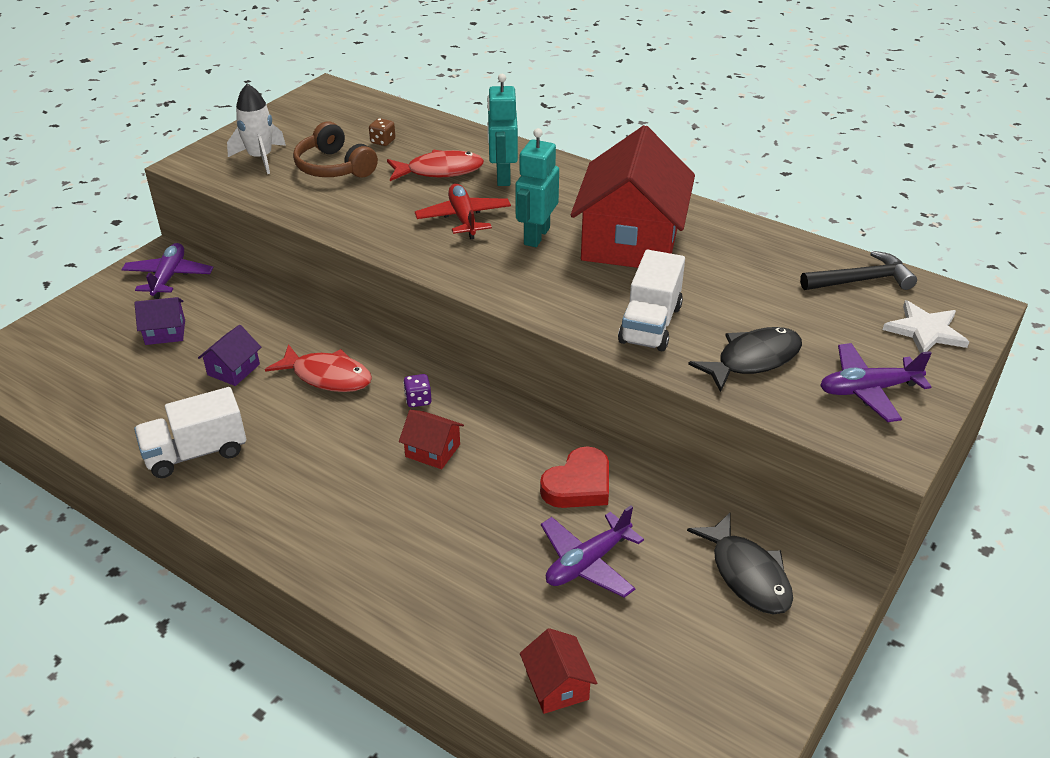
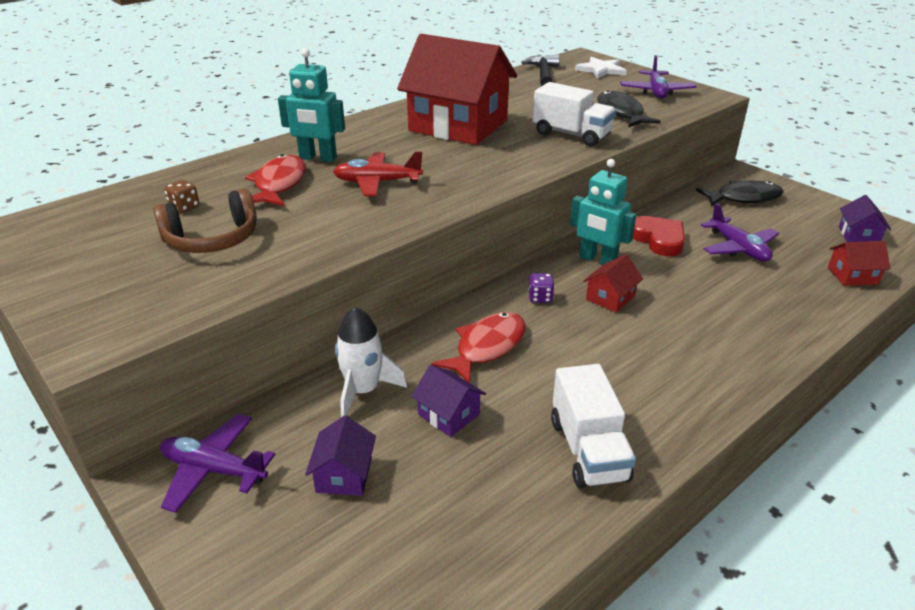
camera: 75 degrees left, 5 degrees down
white rocket [227,83,286,174] -> white rocket moved to [335,307,407,417]
turquoise robot [515,128,559,247] -> turquoise robot moved to [570,159,636,265]
none -> purple house [839,195,891,242]

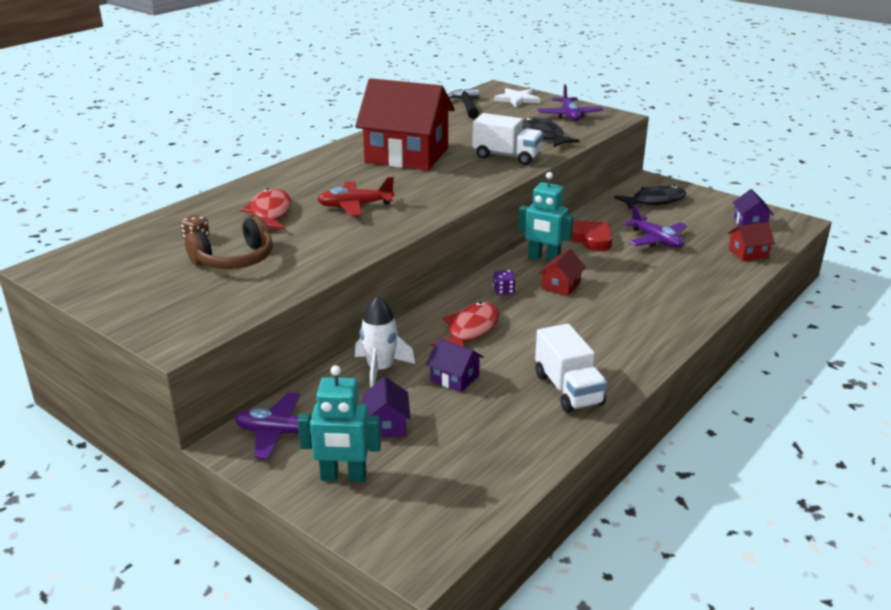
camera: 10 degrees left, 5 degrees down
turquoise robot [278,48,345,162] -> turquoise robot moved to [297,365,381,482]

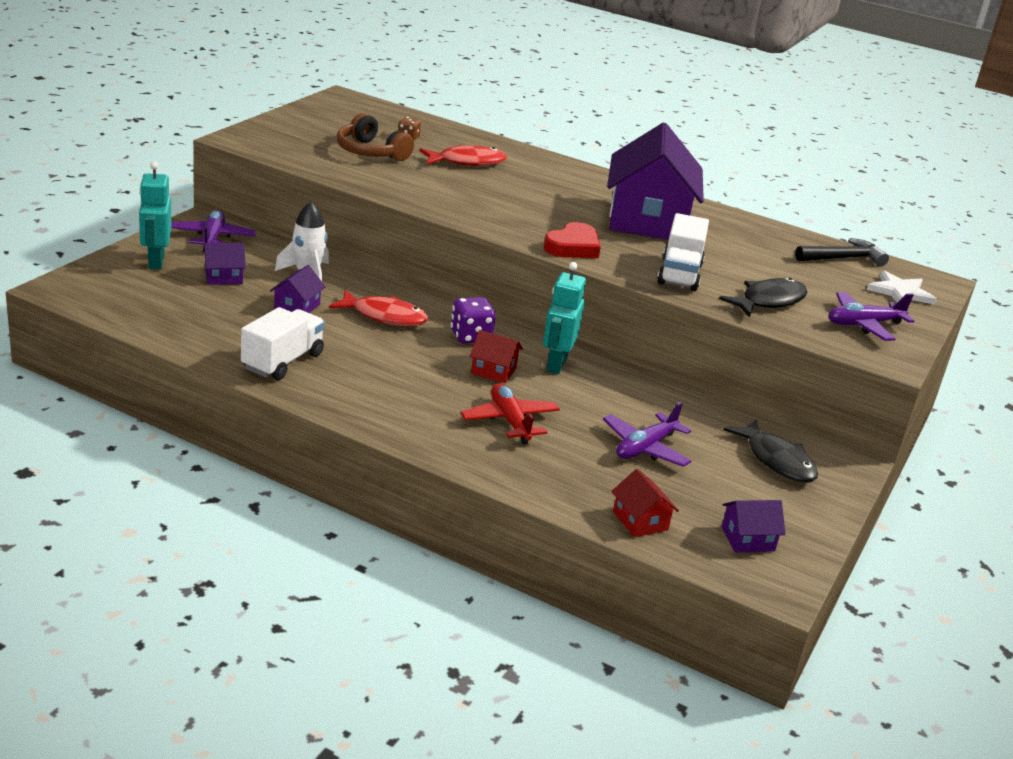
camera: 75 degrees right, 0 degrees up
red plane [317,177,394,217] -> red plane moved to [460,383,560,444]
red house [355,78,455,171] -> purple house [607,122,704,240]
purple dice [493,270,516,295] -> purple dice [451,297,496,344], size x1.67
white truck [535,324,607,413] -> white truck turned 150 degrees clockwise [241,307,325,380]
red heart [570,220,613,251] -> red heart moved to [544,222,601,258]

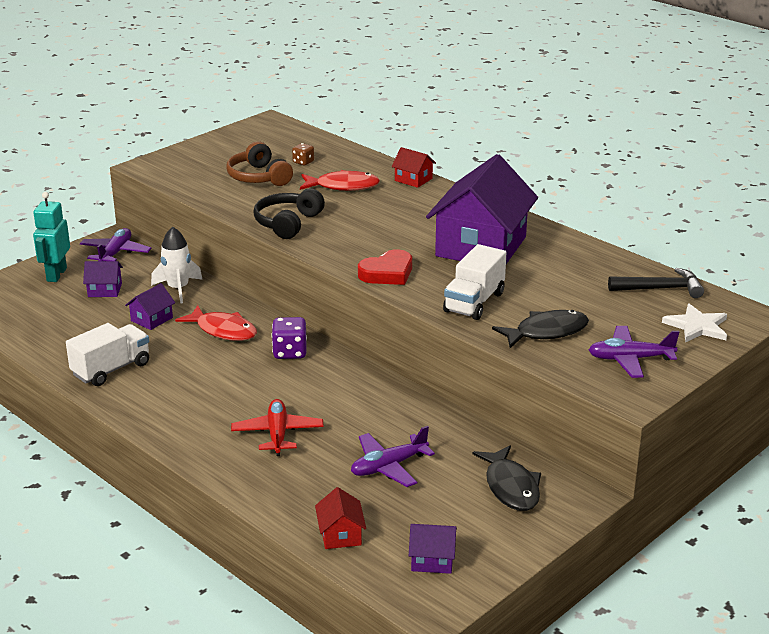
camera: 20 degrees right, 0 degrees up
red house [470,330,523,383] -> red house moved to [391,147,436,188]
turquoise robot [543,262,586,374] -> none
none -> black headphones [253,189,325,239]

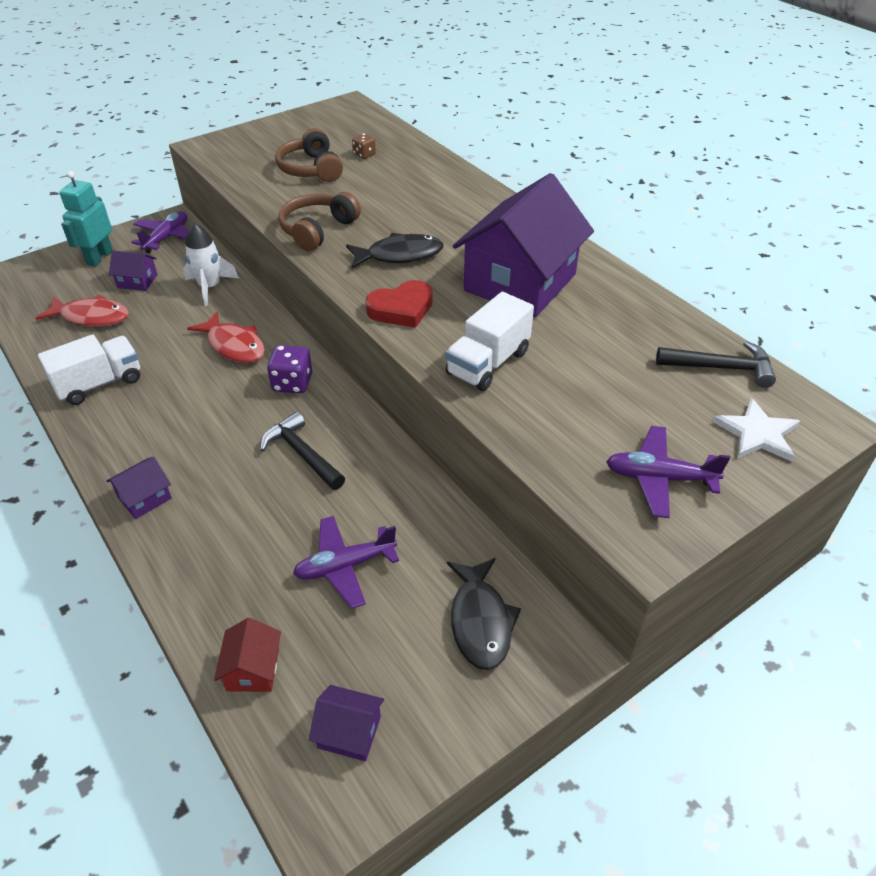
camera: 10 degrees right, 15 degrees up
purple house [125,283,175,330] -> purple house moved to [106,456,172,519]
red plane [231,399,324,456] -> none
black headphones [253,189,325,239] -> brown headphones [278,192,361,251]
red fish [300,170,380,191] -> red fish moved to [36,294,129,327]
red house [391,147,436,188] -> none
black fish [492,310,589,348] -> black fish moved to [346,233,444,268]
none -> black hammer [260,412,345,490]

